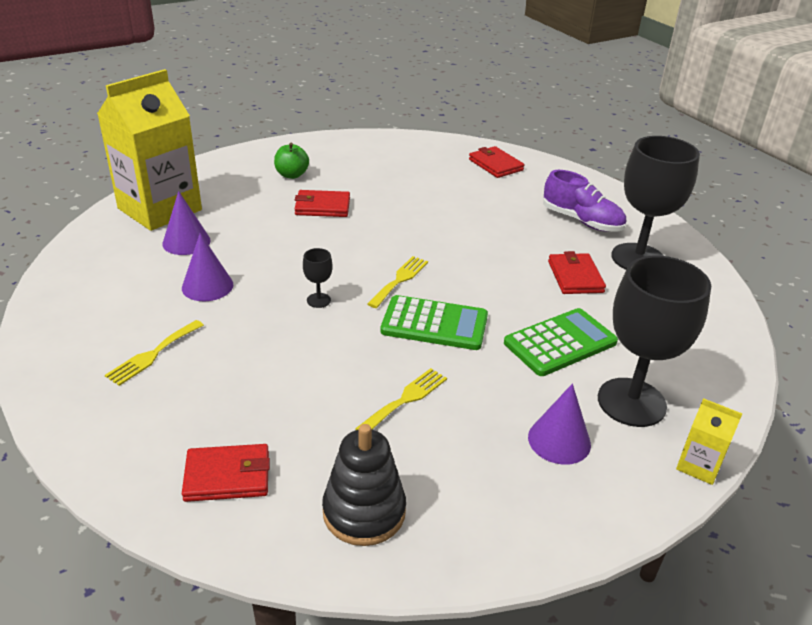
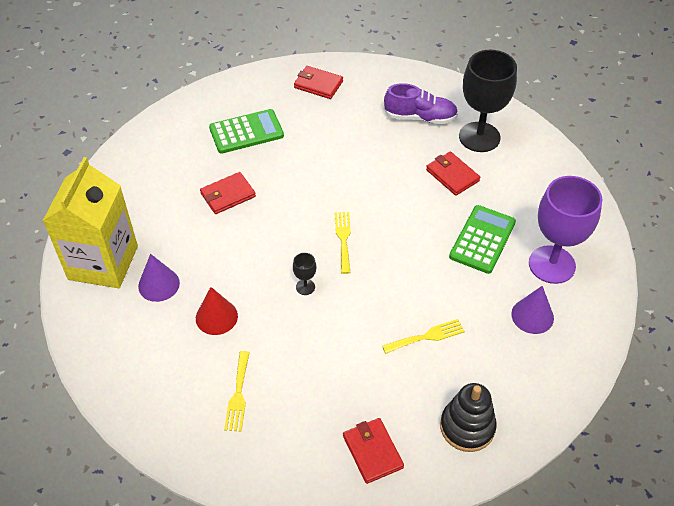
camera: 30 degrees left, 15 degrees up
purple cone [182,233,233,301] -> red cone [196,287,238,335]
red wallet [182,444,270,502] -> red wallet turned 75 degrees counterclockwise [343,418,404,484]
green apple [274,143,309,179] -> none
yellow fork [355,368,447,430] -> yellow fork turned 60 degrees clockwise [382,319,465,354]
green calculator [380,295,488,350] -> green calculator moved to [209,109,284,154]
black goblet [598,256,711,427] -> purple goblet [529,176,602,284]
yellow carton [676,398,742,485] -> none

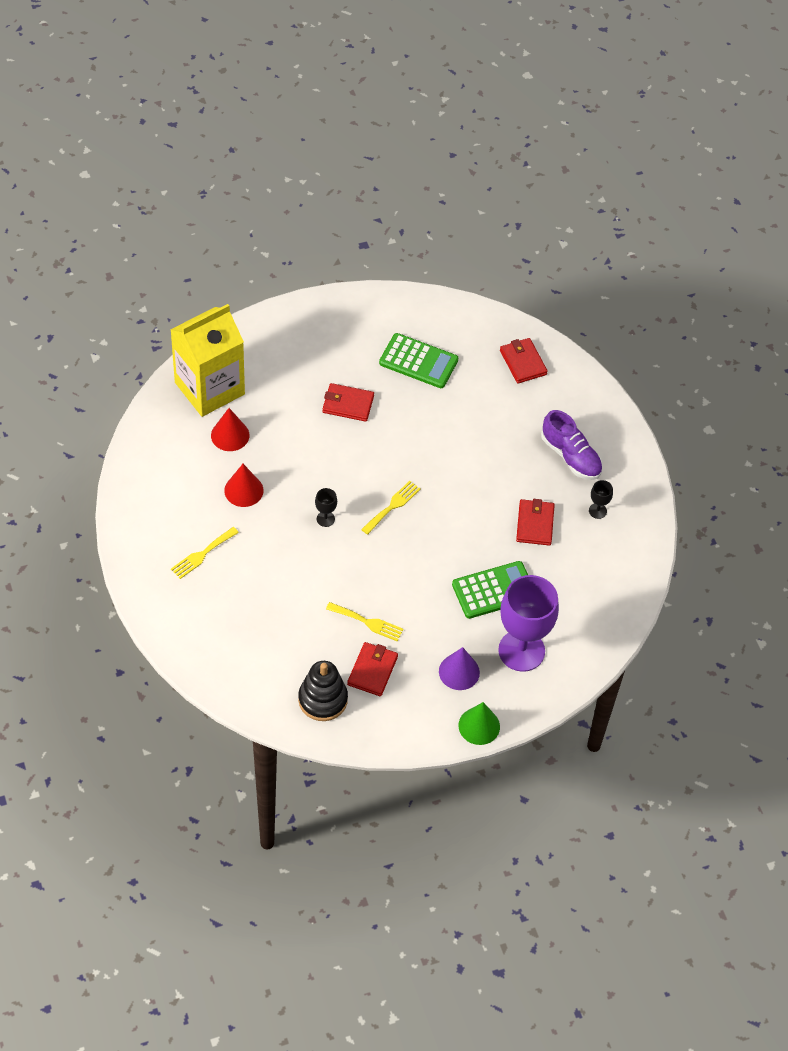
camera: 40 degrees right, 5 degrees up
purple cone [138,254,180,302] -> red cone [211,408,249,451]
red wallet [343,418,404,484] -> red wallet moved to [347,642,398,696]
black goblet [459,50,517,152] -> black goblet [589,480,613,519], size x0.41
none -> green cone [458,702,500,745]

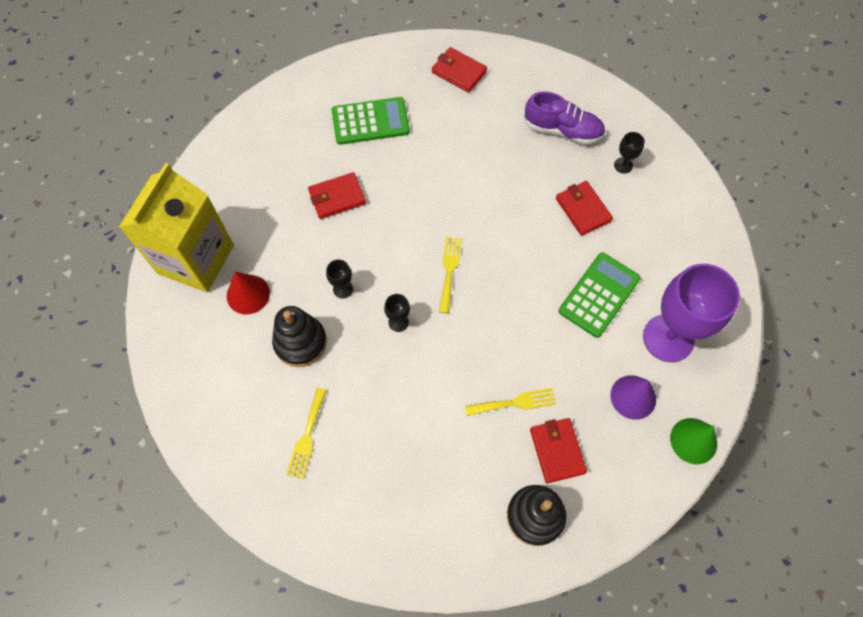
camera: 30 degrees left, 10 degrees up
red cone [224,464,263,507] -> black stacking toy [272,306,327,367]
none -> black goblet [326,259,353,299]

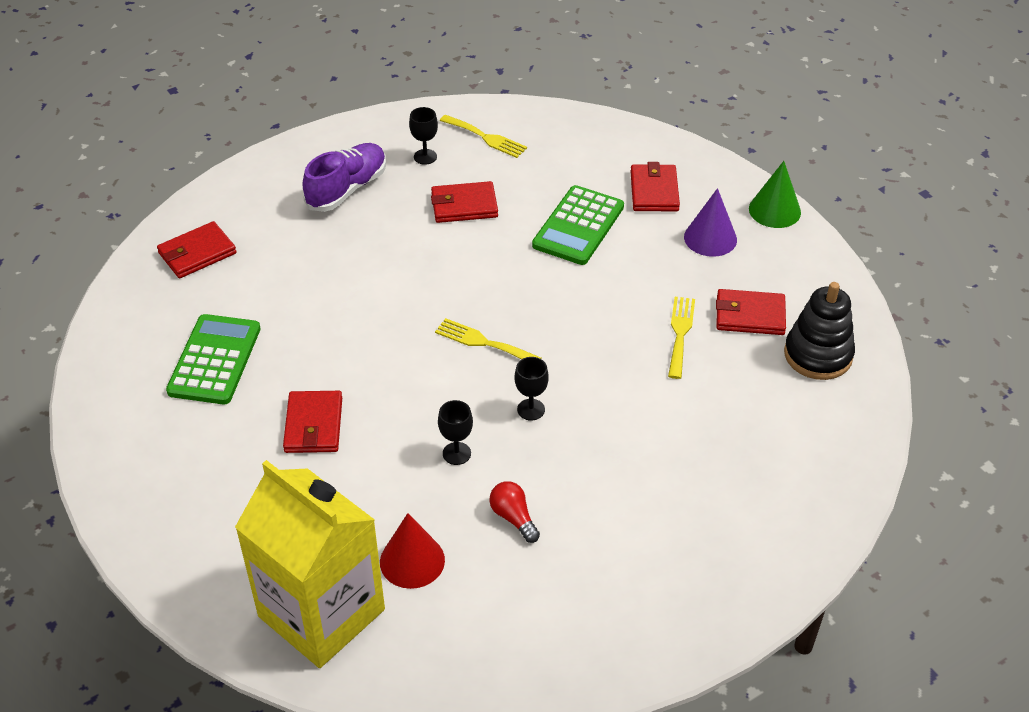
camera: 70 degrees left, 20 degrees down
black stacking toy [272,306,327,367] -> red light bulb [489,481,540,543]
yellow fork [286,388,327,479] -> yellow fork moved to [440,115,527,158]
green calculator [559,252,641,338] -> green calculator turned 120 degrees counterclockwise [532,185,624,265]
purple goblet [643,264,740,362] -> red wallet [631,162,680,212]

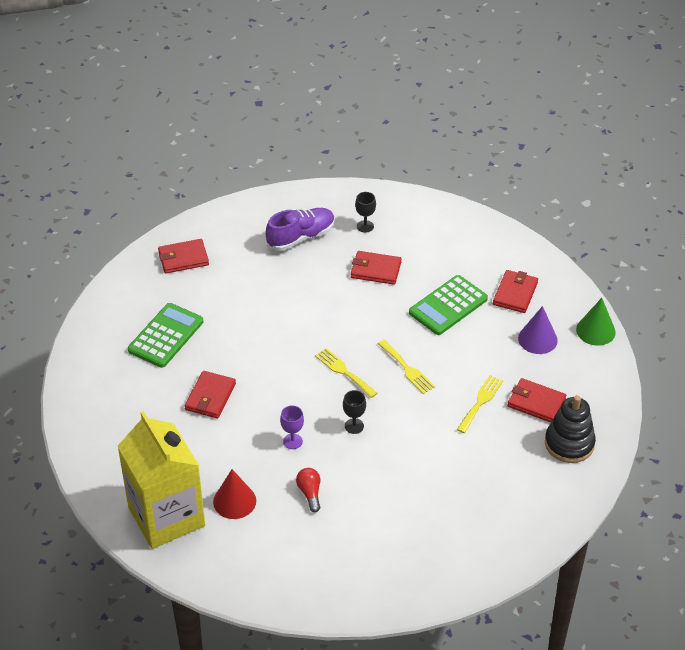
camera: 20 degrees right, 0 degrees up
black goblet [438,400,473,465] -> purple goblet [280,405,304,449]
yellow fork [440,115,527,158] -> yellow fork moved to [378,340,435,394]

